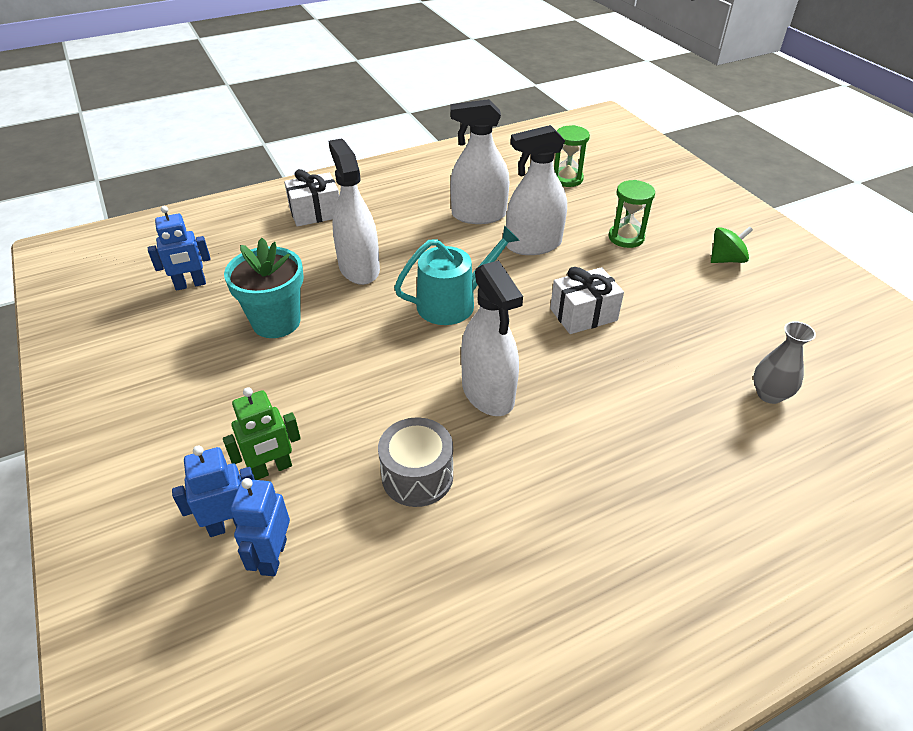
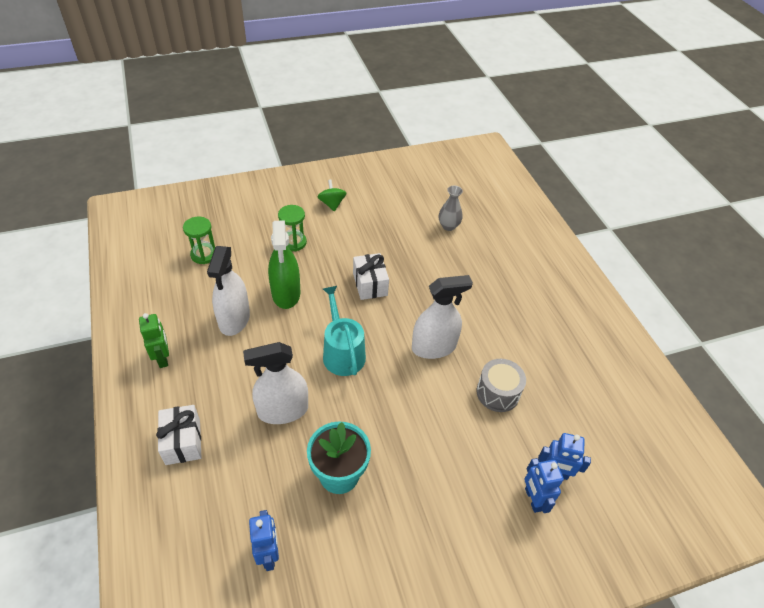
camera: 85 degrees left, 5 degrees up
green robot [223,387,301,480] -> green robot moved to [139,313,169,368]
white spray bottle [506,125,567,255] -> green spray bottle [268,220,300,309]

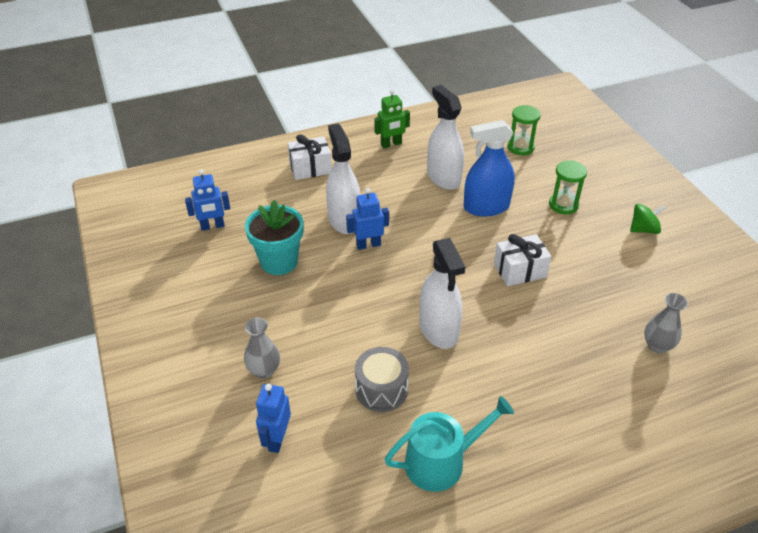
camera: 90 degrees right, 5 degrees down
white spray bottle [207,246,250,336] -> white spray bottle turned 60 degrees clockwise [427,85,464,190]
green spray bottle [268,220,300,309] -> blue spray bottle [464,120,515,216]
turquoise watering can [323,286,366,376] -> turquoise watering can moved to [385,396,514,492]
blue robot [524,458,564,513] -> blue robot moved to [346,188,389,250]
none -> grey vase [244,317,280,379]

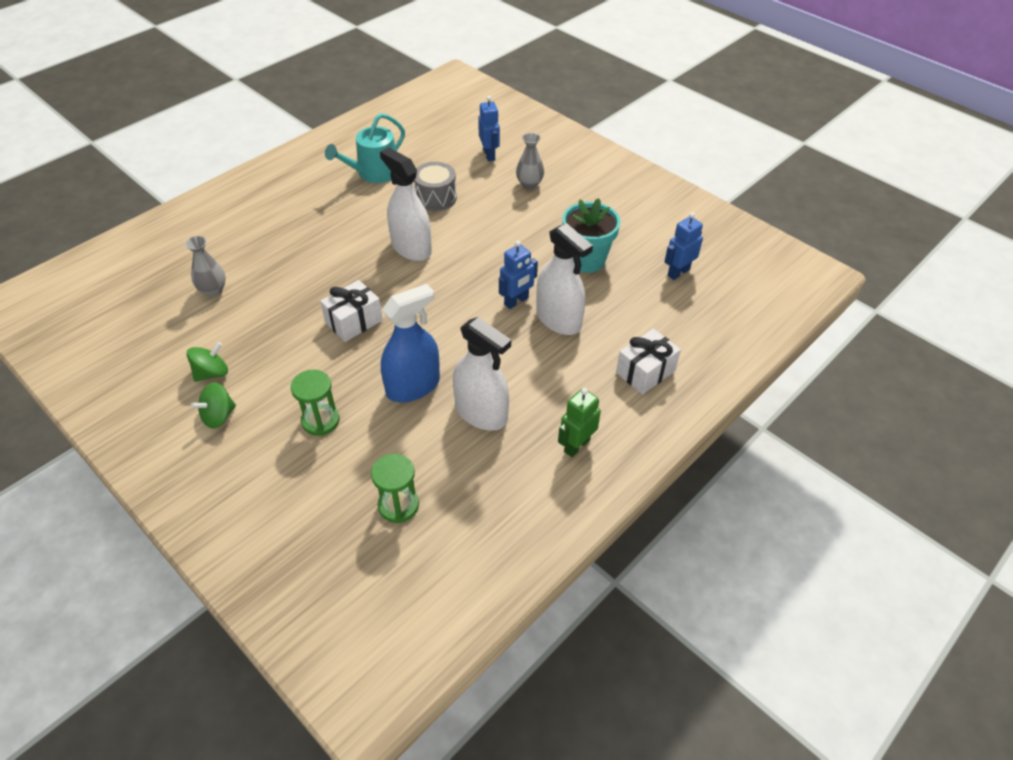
camera: 155 degrees right, 5 degrees up
none -> green spinning top [187,342,228,382]

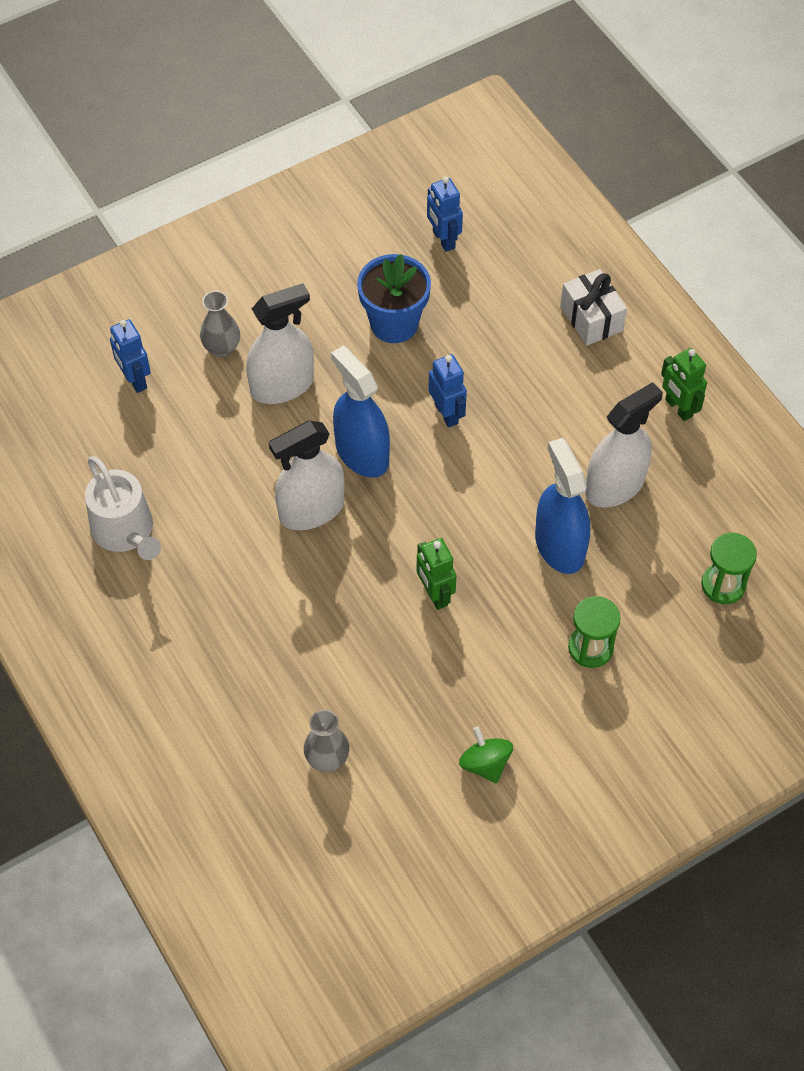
camera: 75 degrees left, 10 degrees up
green spinning top [191,382,236,429] -> none
white gift [320,280,383,342] -> green robot [417,538,457,610]
turquoise watering can [325,113,405,183] -> white watering can [85,456,161,560]
grey drum [414,162,457,211] -> none
blue robot [478,96,500,161] -> blue robot turned 120 degrees counterclockwise [110,319,151,393]
white spray bottle [536,223,593,335] -> white spray bottle moved to [246,283,314,404]
turquoise flower pot [562,198,620,273] -> blue flower pot [357,254,431,343]
none -> blue spray bottle [331,346,390,478]

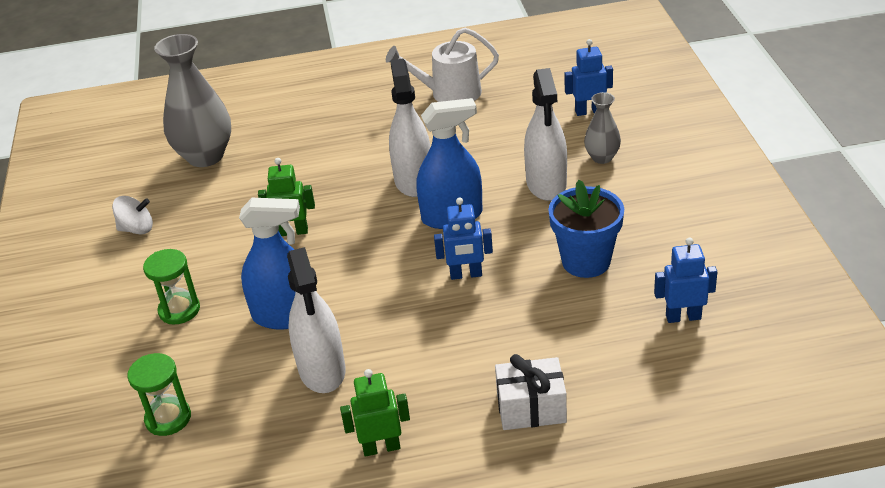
camera: 115 degrees right, 20 degrees down
grey vase [304,709,349,772] -> grey vase [154,34,231,167], size x1.91
green spinning top [459,727,513,783] -> white spinning top [112,196,153,234]

